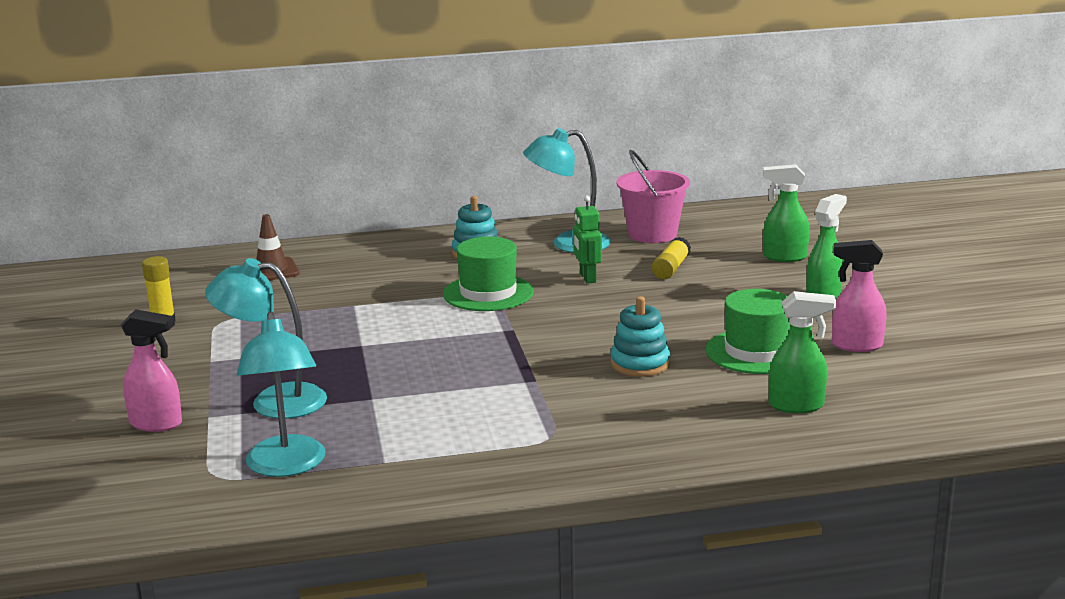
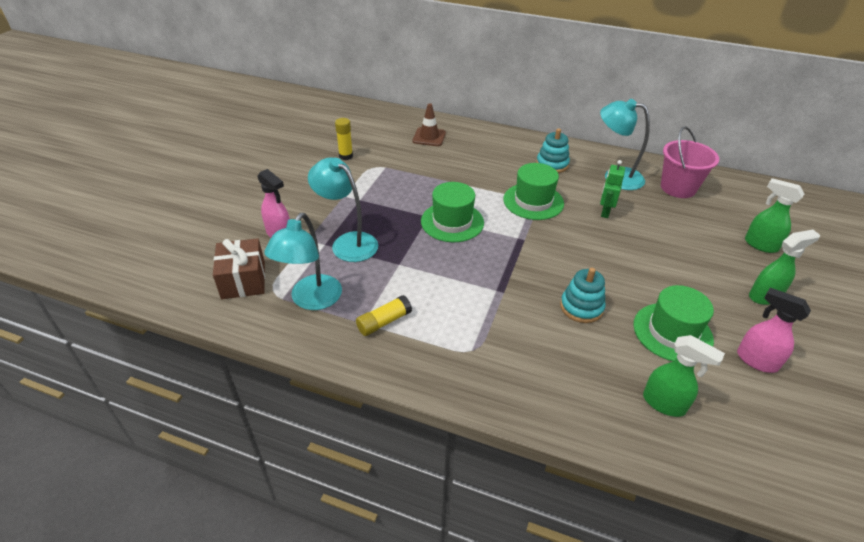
camera: 30 degrees right, 20 degrees up
yellow glue stick [652,237,691,279] -> yellow glue stick moved to [356,295,412,336]
none -> brown gift [213,238,265,299]
none -> green hat [421,182,484,242]

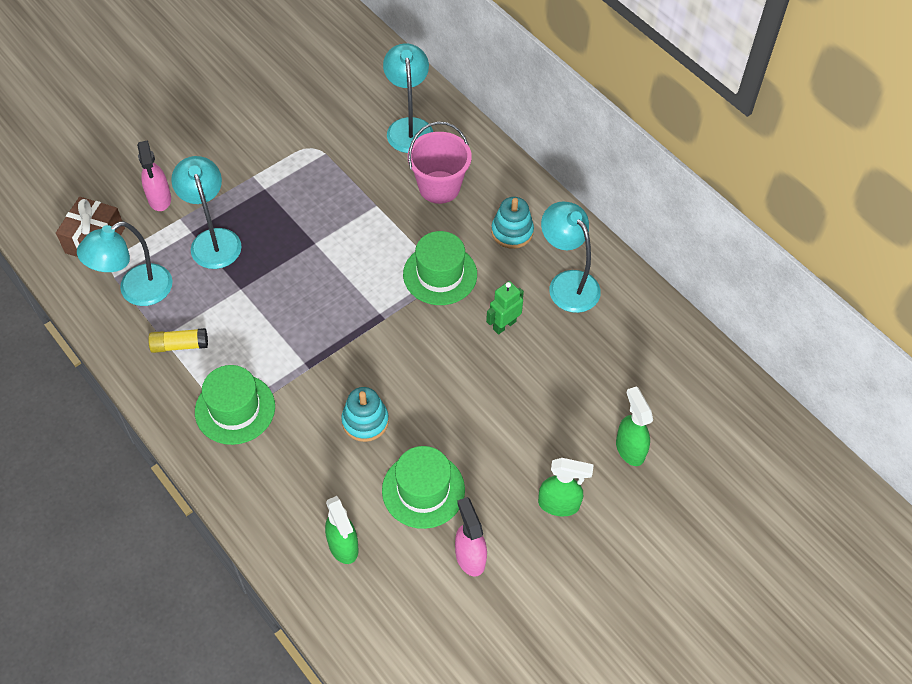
camera: 30 degrees right, 15 degrees up
yellow glue stick [335,118,353,160] -> none
brown traffic cone [413,103,446,146] -> turquoise lamp [383,43,433,153]
green hat [421,182,484,242] -> green hat moved to [195,365,275,445]
pink bucket [661,126,719,198] -> pink bucket moved to [408,122,472,204]

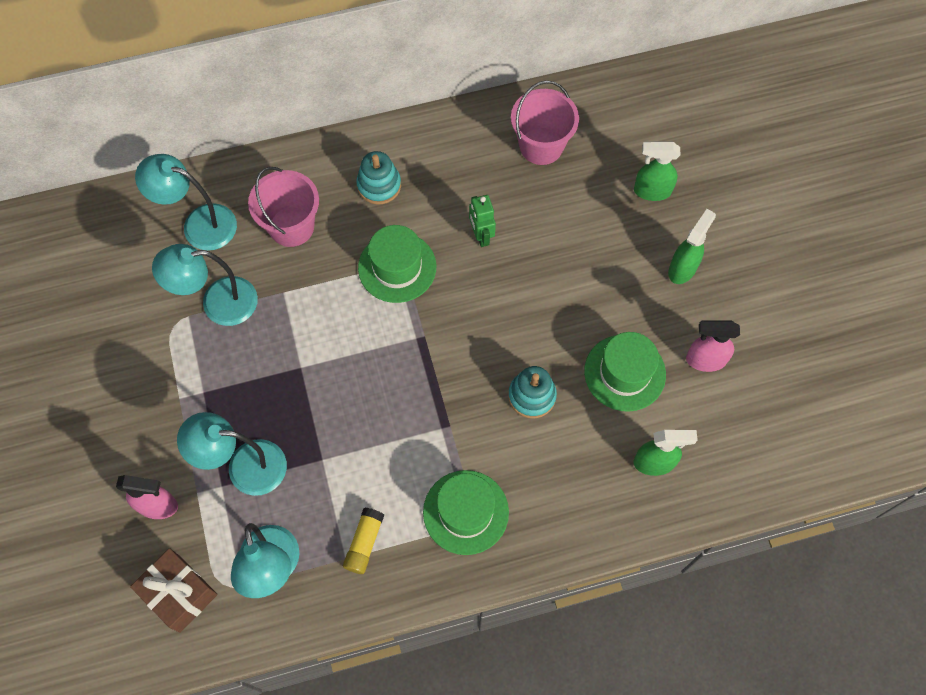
camera: 65 degrees left, 10 degrees up
turquoise lamp [541,201,601,313] -> turquoise lamp moved to [152,244,258,326]
none -> pink bucket [511,81,579,165]

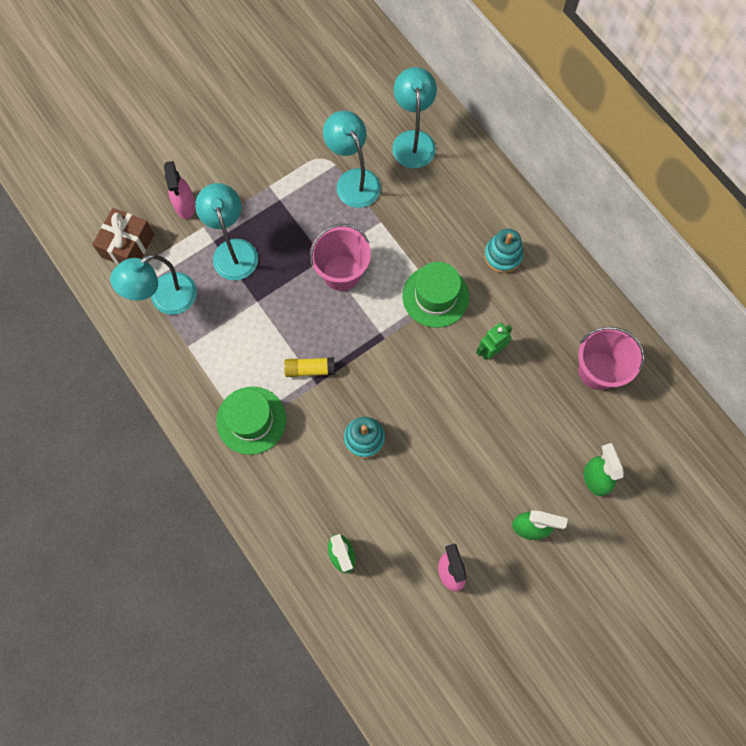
camera: 70 degrees right, 5 degrees up
pink bucket [248,167,319,247] -> pink bucket moved to [310,224,371,291]
yellow glue stick [343,508,384,574] -> yellow glue stick moved to [284,357,335,377]
green hat [584,332,666,412] -> none

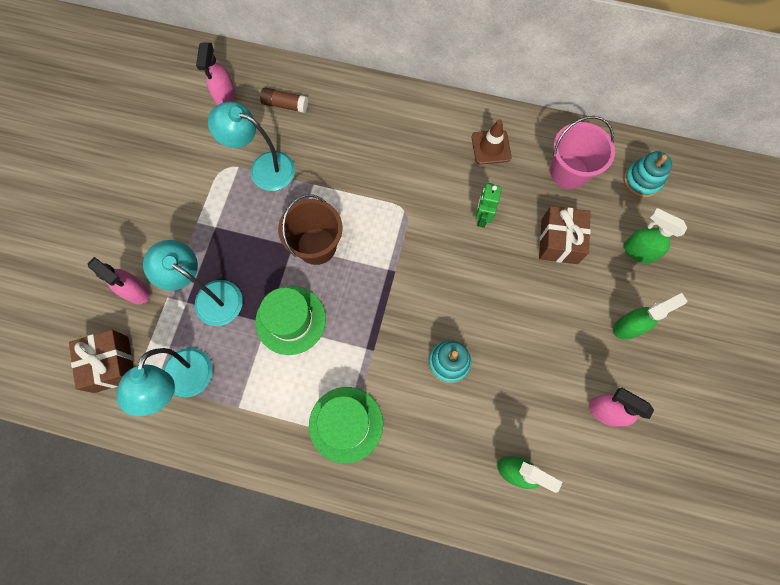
camera: 40 degrees left, 0 degrees up
yellow glue stick [284,357,335,377] -> none
pink bucket [310,224,371,291] -> brown bucket [278,194,343,265]
turquoise lamp [392,67,437,168] -> brown glue stick [260,88,308,113]
green hat [402,262,469,328] -> green hat moved to [255,287,326,355]
turquoise stacking toy [484,229,524,273] -> turquoise stacking toy moved to [624,151,672,198]
none -> pink spray bottle [196,43,235,105]
none -> brown traffic cone [472,120,512,165]
none -> brown gift [539,206,591,264]

